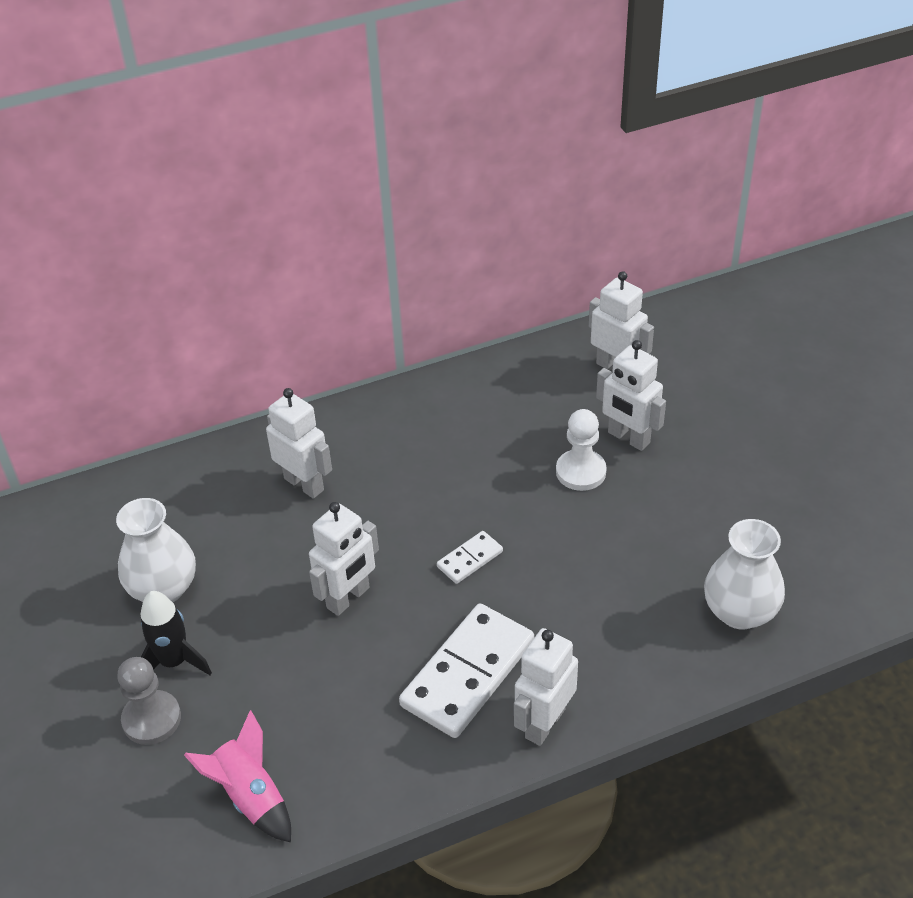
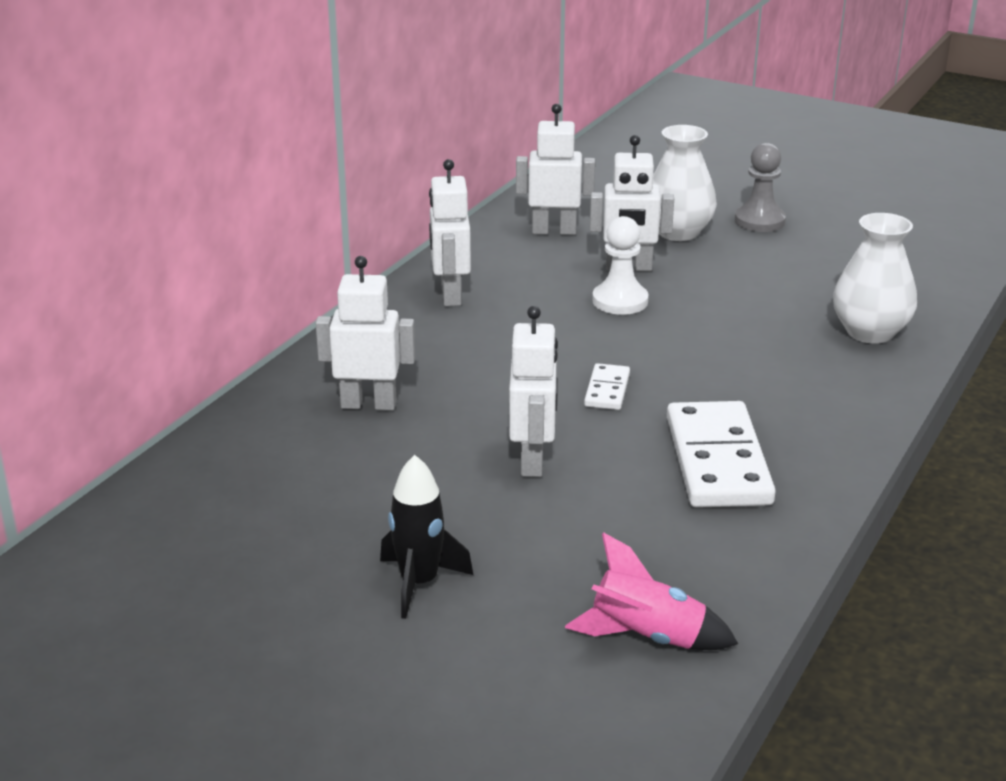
camera: 40 degrees left, 15 degrees down
white vase [116,498,196,602] -> white vase moved to [653,125,717,241]
grey pawn [117,657,181,745] -> grey pawn moved to [735,143,786,232]
white robot [514,628,578,746] -> white robot moved to [429,159,471,306]

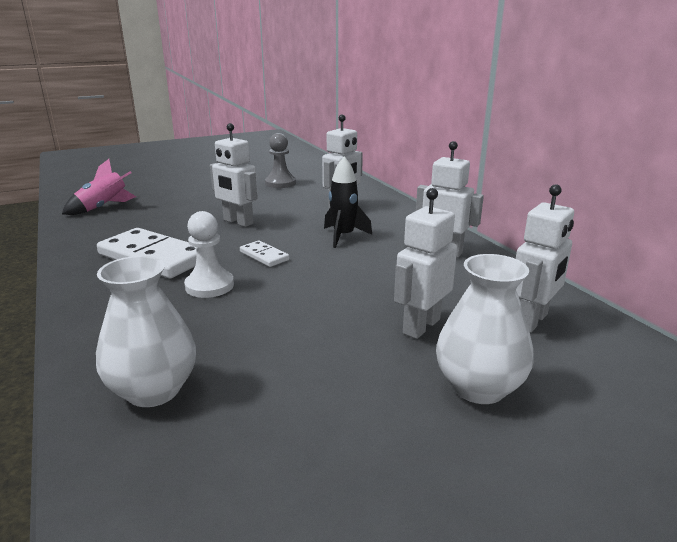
camera: 125 degrees right, 5 degrees down
black rocket [380,455,473,619] -> black rocket moved to [324,156,372,248]
white pawn [592,216,649,315] -> white pawn moved to [184,211,234,298]
grey pawn [735,143,786,232] -> grey pawn moved to [265,133,296,188]

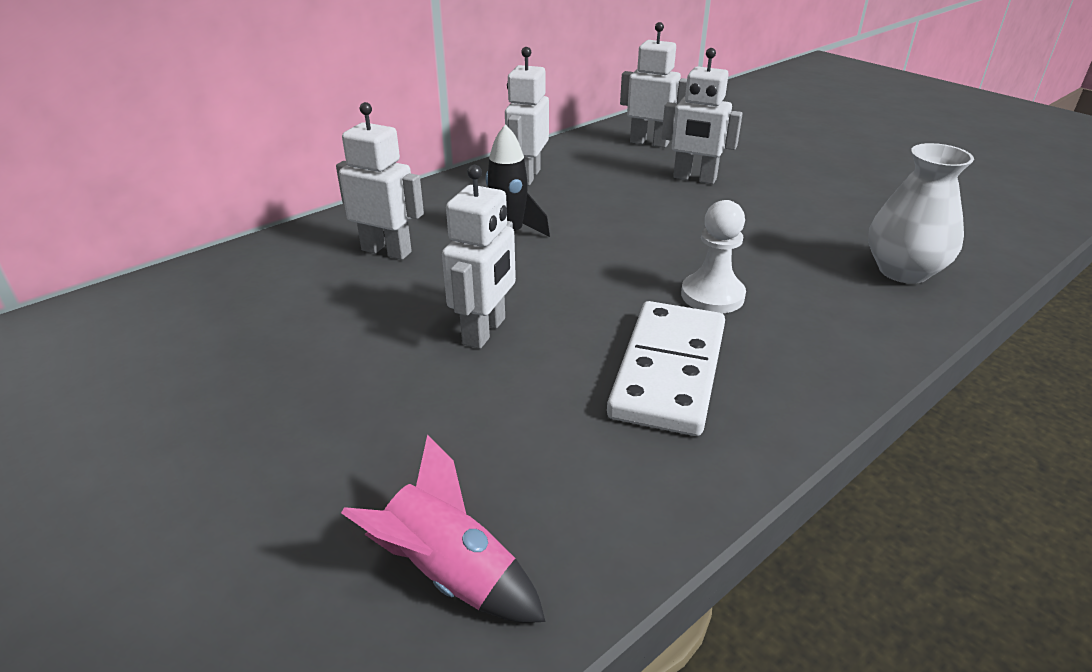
camera: 105 degrees left, 10 degrees up
white domino [240,240,289,267] -> none
grey pawn [265,133,296,188] -> none
white vase [436,254,534,404] -> none

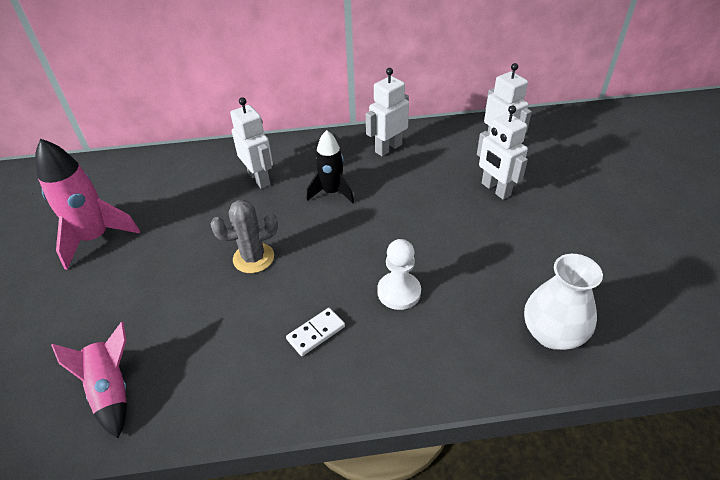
camera: 35 degrees right, 10 degrees up
white robot [442,165,516,349] -> grey cactus [210,200,278,273]
white domino [607,301,725,436] -> white domino [286,308,345,356], size x0.48
none -> pink rocket [35,139,140,270]

